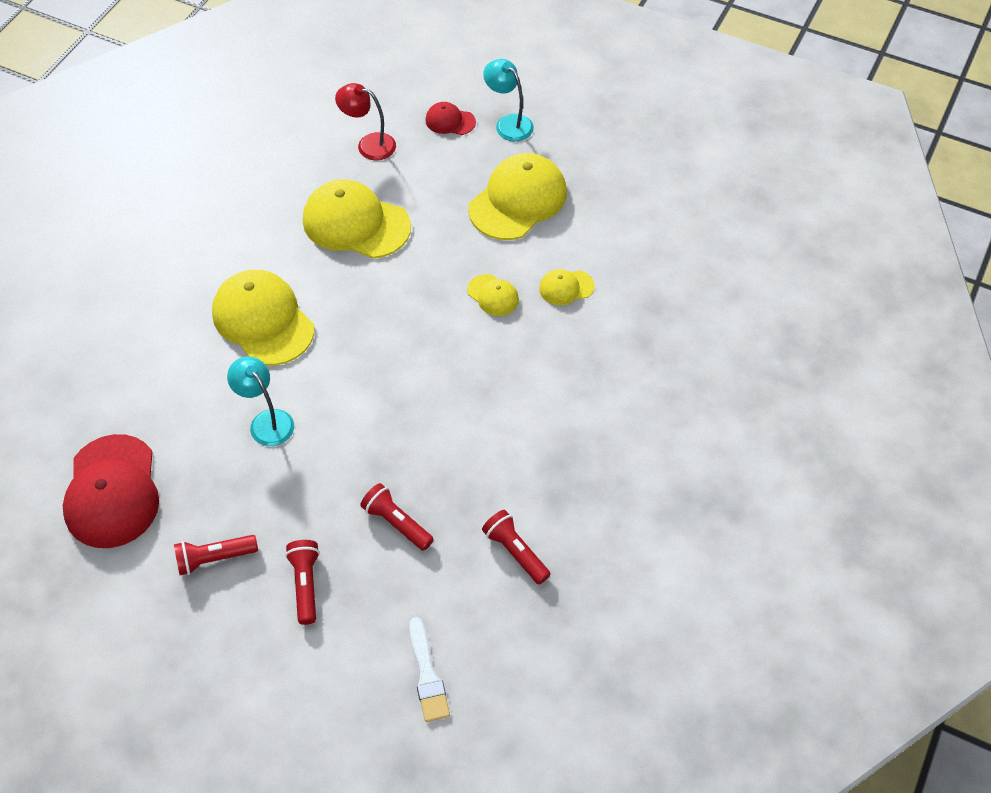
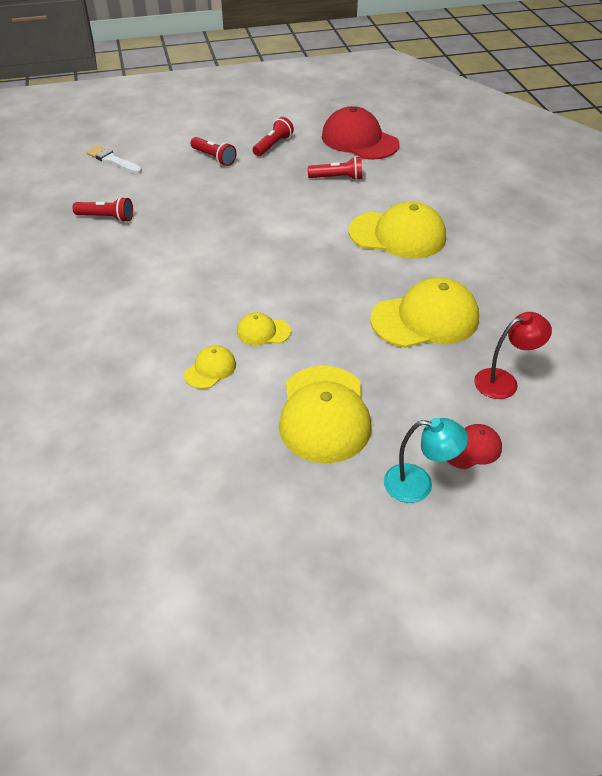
camera: 140 degrees right, 10 degrees down
turquoise lamp [227,356,294,446] -> none
red flashlight [360,483,434,551] -> red flashlight moved to [308,156,362,180]

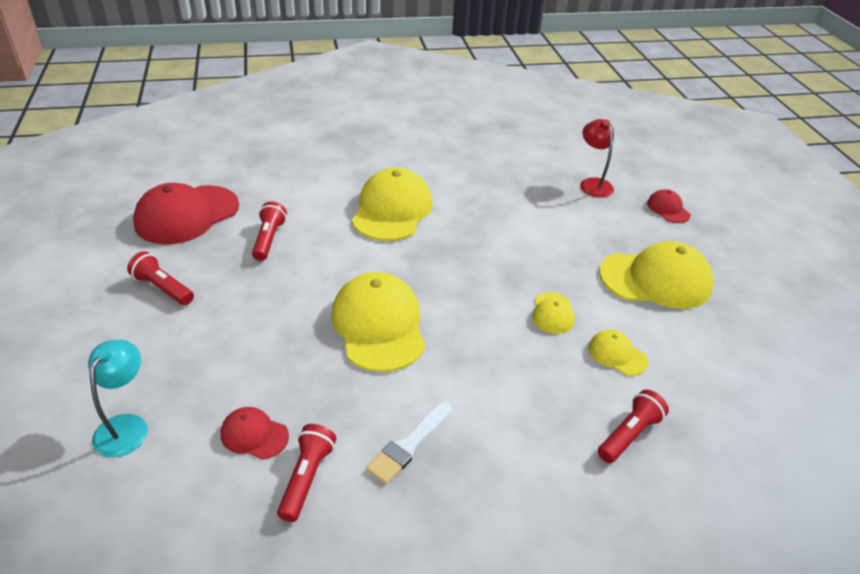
camera: 90 degrees left, 5 degrees down
white brush [87,146,142,174] -> white brush moved to [366,402,452,484]
red flashlight [190,137,237,166] -> red flashlight moved to [598,390,669,463]
yellow cap [370,277,479,348] -> yellow cap moved to [332,272,426,372]
turquoise lamp [384,418,468,503] -> turquoise lamp moved to [88,340,148,457]
none -> red cap [221,407,289,459]

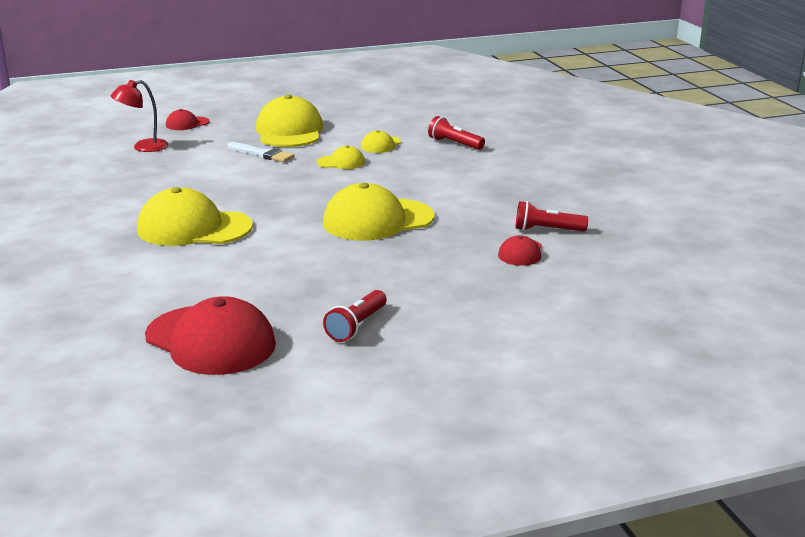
camera: 95 degrees left, 15 degrees down
turquoise lamp [88,340,148,457] -> none
red flashlight [252,201,287,261] -> none
white brush [366,402,452,484] -> white brush moved to [227,142,295,162]

